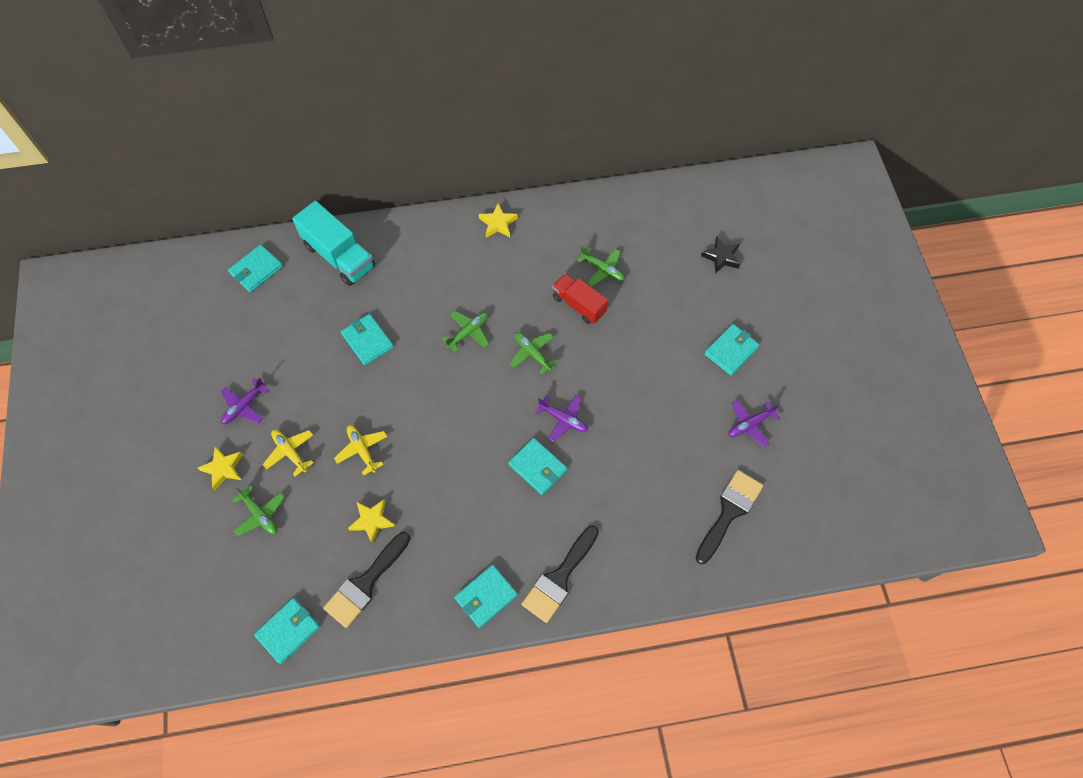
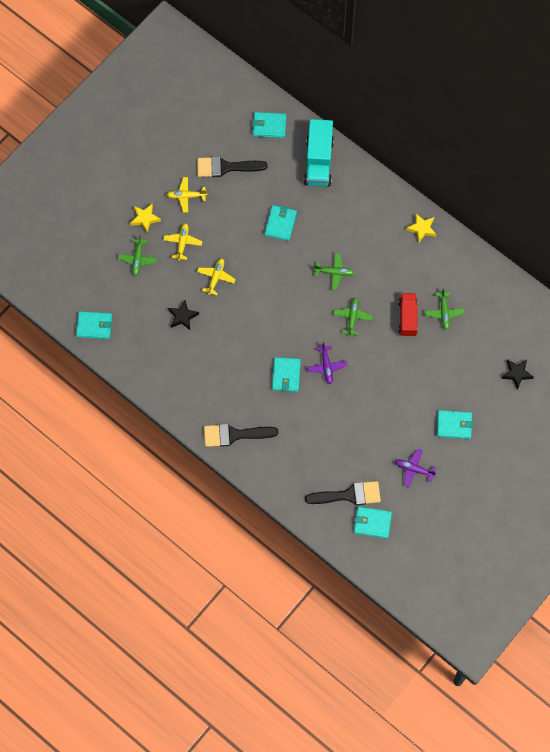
camera: 50 degrees right, 5 degrees up
purple plane [221,378,269,424] -> yellow plane [167,177,207,213]
black brush [323,532,410,628] -> black brush moved to [197,156,267,177]
yellow star [348,499,395,544] -> black star [168,300,199,330]
turquoise wallet [454,565,518,628] -> turquoise wallet moved to [354,506,392,539]

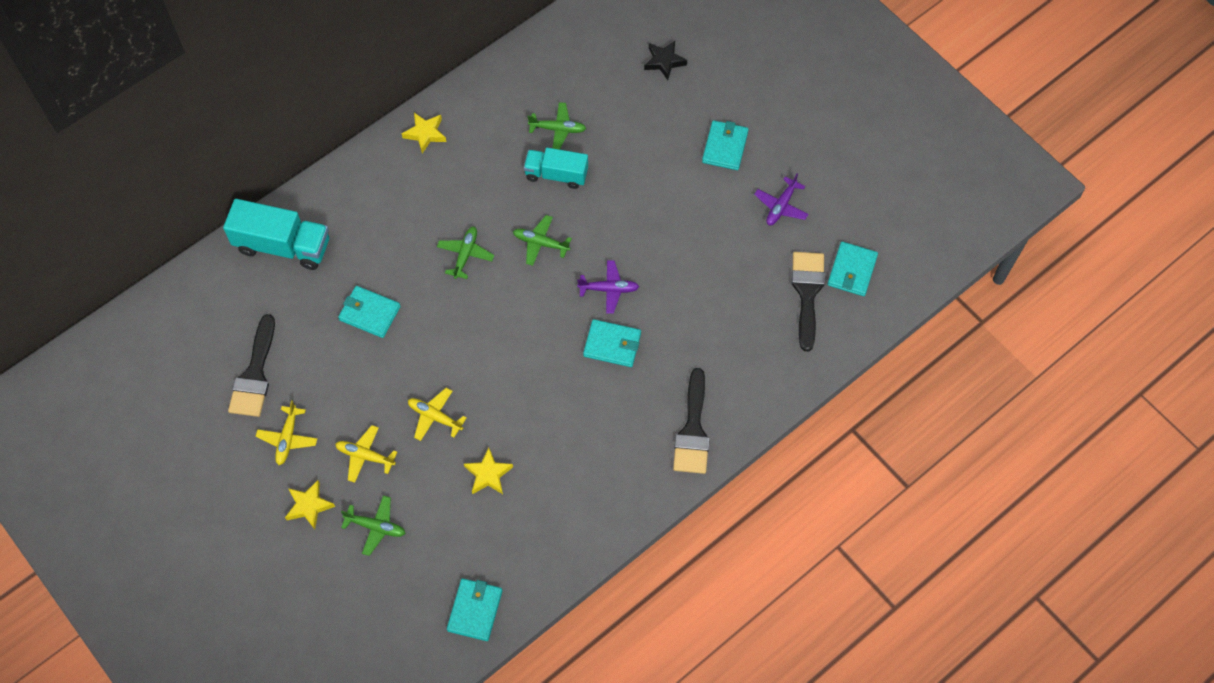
camera: 80 degrees left, 5 degrees down
black star [168,300,199,330] -> yellow star [464,448,513,494]
turquoise wallet [252,112,286,138] -> none
red truck [399,293,418,337] -> turquoise truck [524,148,588,189]

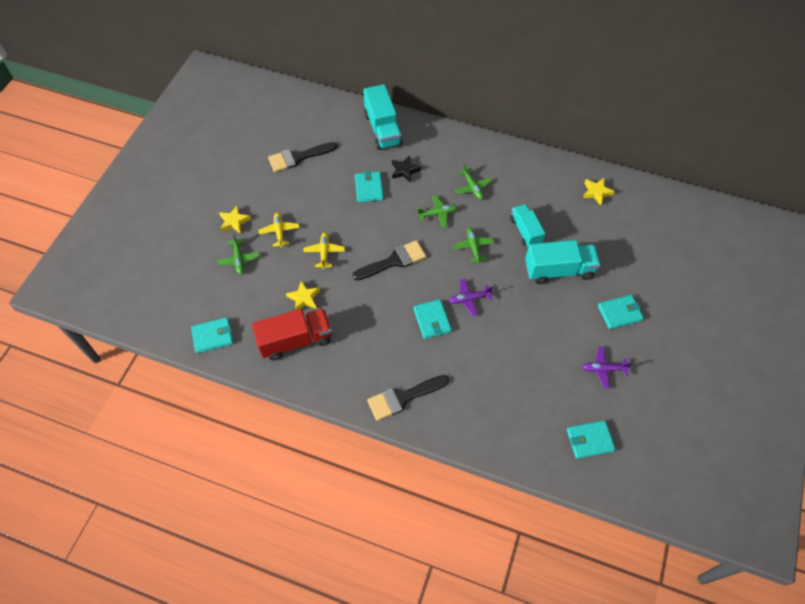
camera: 60 degrees right, 5 degrees down
yellow plane [255,400,317,465] -> none
yellow star [402,113,446,153] -> yellow star moved to [583,178,615,205]
green plane [527,102,586,150] -> green plane moved to [455,164,492,199]
purple plane [577,260,639,314] -> purple plane turned 105 degrees clockwise [449,279,493,316]
black star [644,41,687,80] -> black star moved to [392,155,421,183]
black brush [792,252,825,351] -> black brush moved to [353,240,426,280]
none -> red truck [252,308,332,360]
none -> turquoise truck [525,240,601,284]

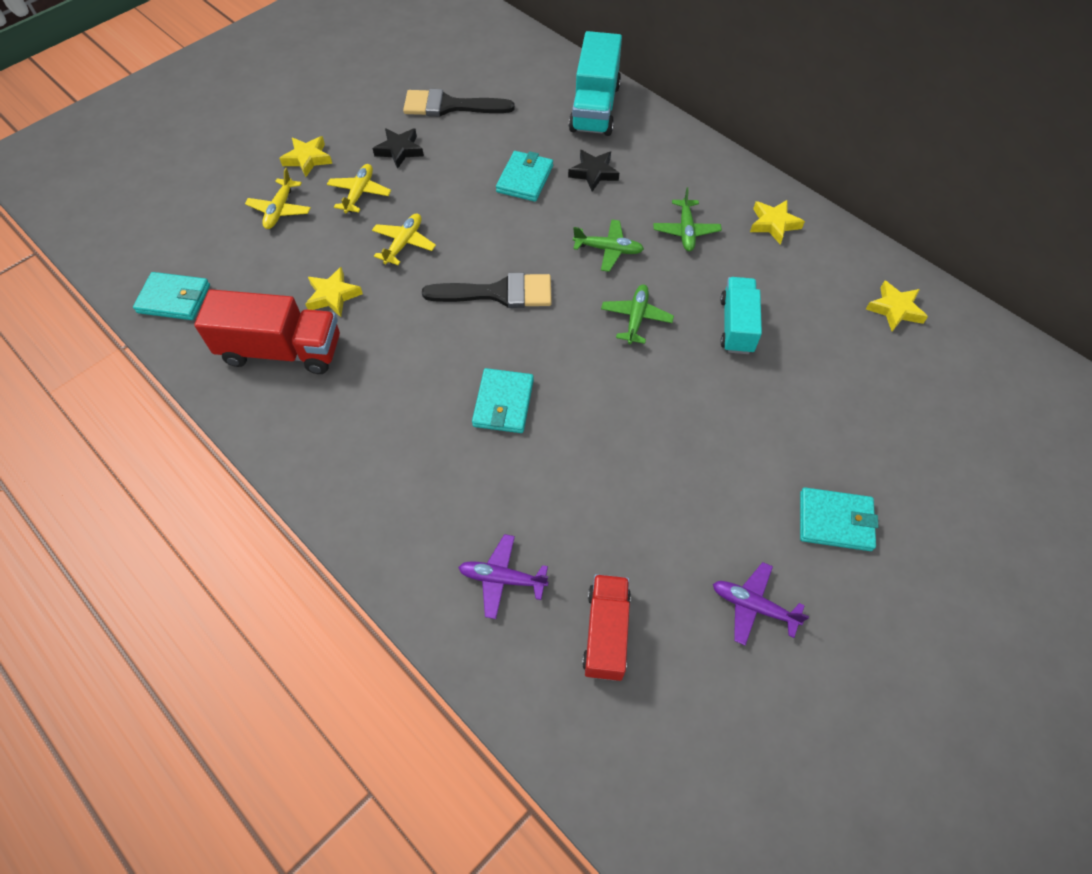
camera: 25 degrees right, 0 degrees up
green plane [217,234,259,274] -> yellow plane [245,168,311,229]
black brush [367,375,449,421] -> none
purple plane [449,279,493,316] -> purple plane moved to [458,534,548,619]
turquoise truck [525,240,601,284] -> none
turquoise wallet [567,420,615,459] -> none
none -> black star [373,128,424,169]
none -> red truck [582,574,631,681]
none -> yellow star [750,199,805,245]

